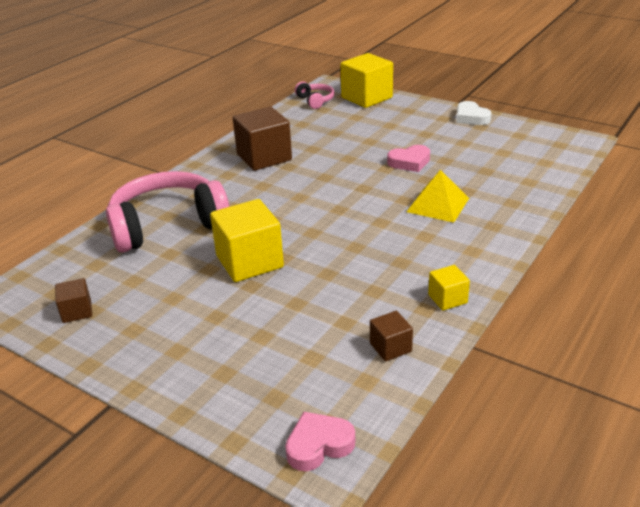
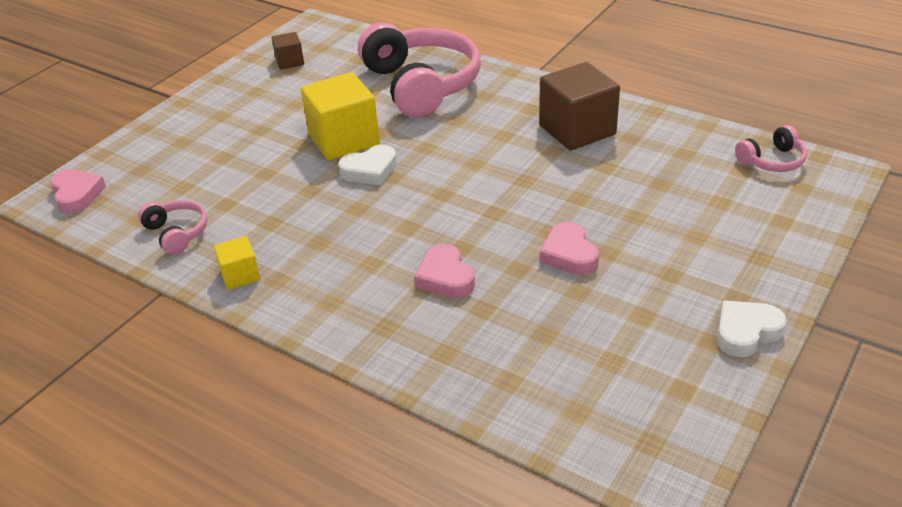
camera: 90 degrees right, 5 degrees up
yellow cube [341,53,393,108] -> none
brown cube [370,311,413,362] -> pink headphones [138,200,207,255]
yellow pyramid [407,170,469,223] -> pink heart [414,244,475,298]
none -> white heart [339,145,397,185]

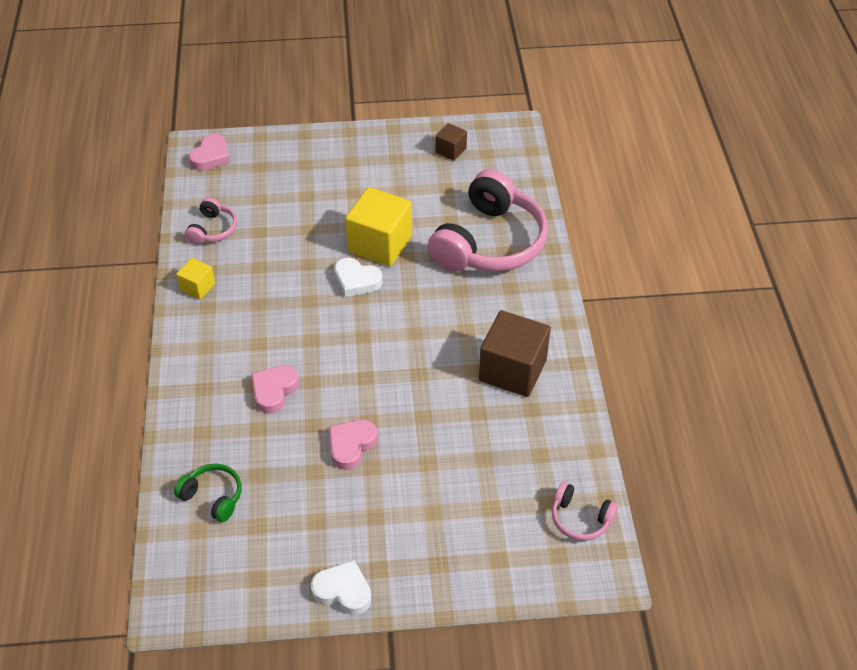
camera: 50 degrees right, 10 degrees up
none -> green headphones [174,463,241,522]

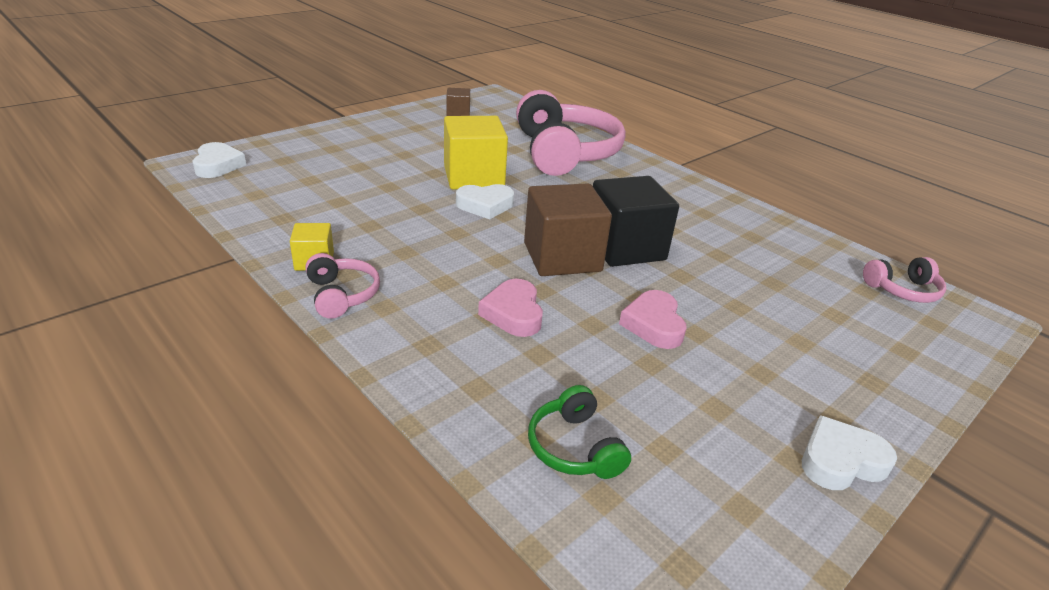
camera: 40 degrees left, 15 degrees down
green headphones [174,463,241,522] -> green headphones turned 105 degrees counterclockwise [528,385,631,479]
pink headphones [185,197,237,245] -> pink headphones moved to [305,253,380,319]
pink heart [189,134,230,171] -> white heart [192,142,246,178]
brown cube [479,310,551,397] -> brown cube moved to [524,183,612,276]
none -> black cube [593,176,679,267]

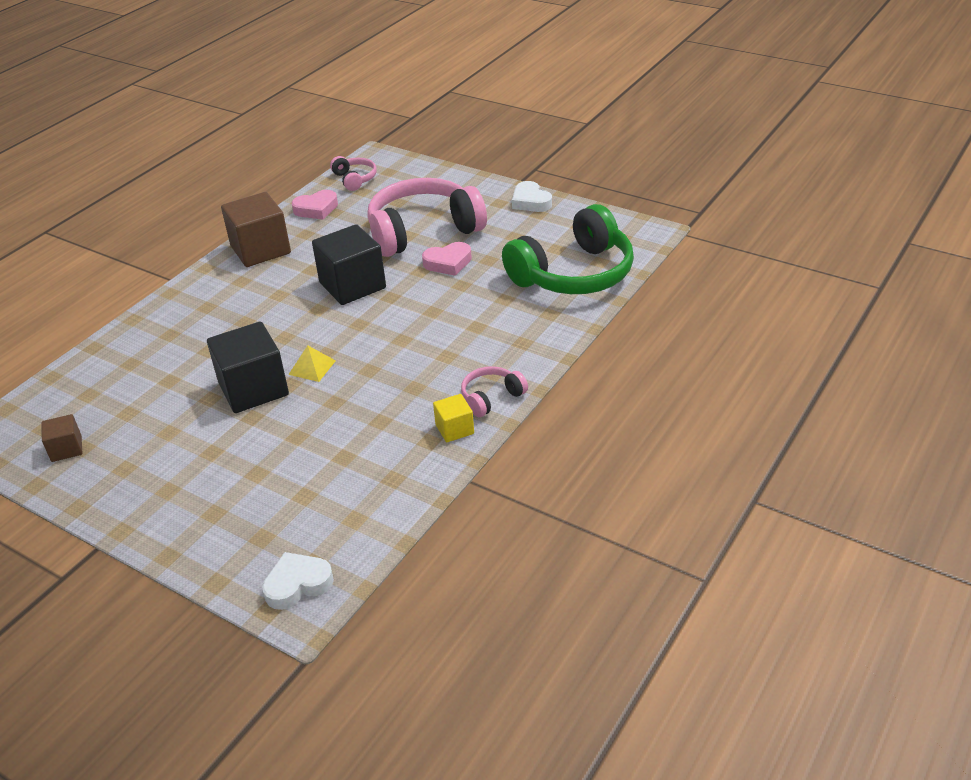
camera: 100 degrees left, 5 degrees up
yellow cube [444,116,508,190] -> black cube [207,322,289,413]
white heart [456,184,514,219] -> yellow pyramid [288,345,336,382]
pink heart [478,279,543,337] -> pink heart moved to [291,190,338,219]
pink headphones [516,90,626,176] -> pink headphones moved to [367,178,487,257]
brown cube [524,183,612,276] -> brown cube moved to [221,192,291,267]
green headphones [528,385,631,479] -> green headphones [502,204,634,294], size x2.22

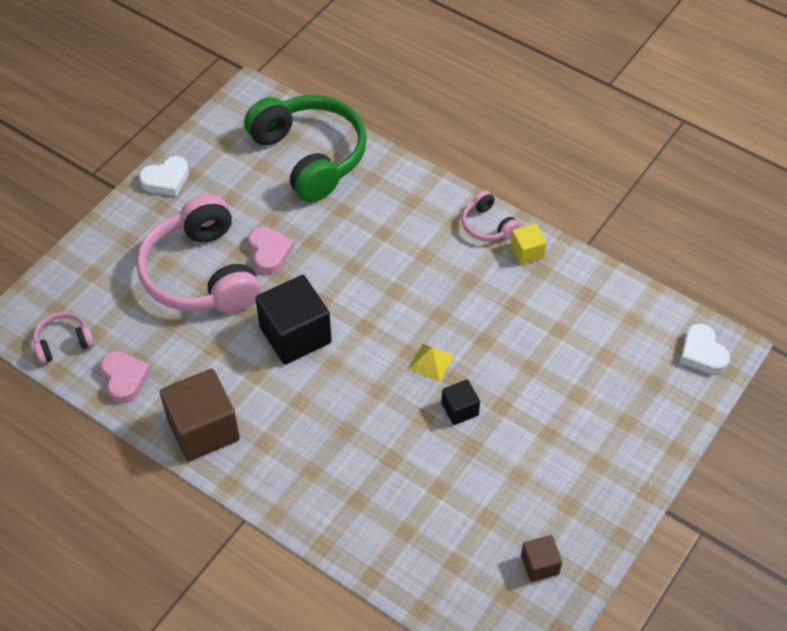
camera: 90 degrees left, 15 degrees up
black cube [207,322,289,413] -> black cube [441,379,480,425], size x0.51

